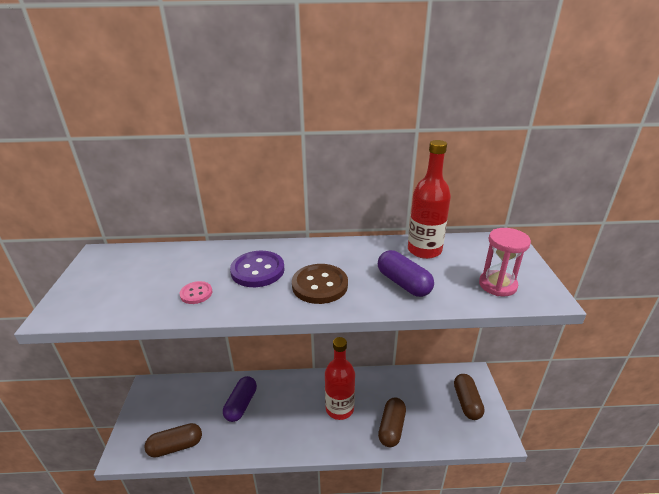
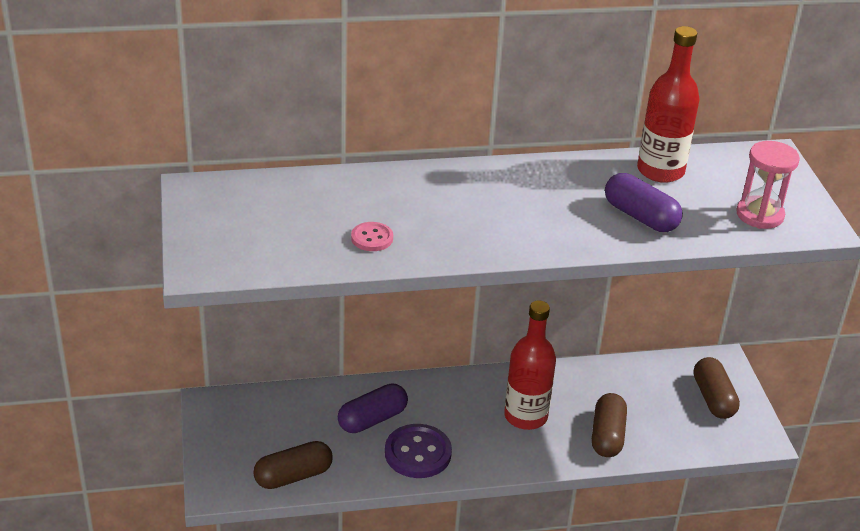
camera: 10 degrees left, 5 degrees up
purple capsule [223,376,257,422] -> purple capsule turned 45 degrees clockwise [338,383,408,433]
purple button [230,251,285,287] -> purple button moved to [385,424,452,478]
brown button [292,264,348,304] -> none

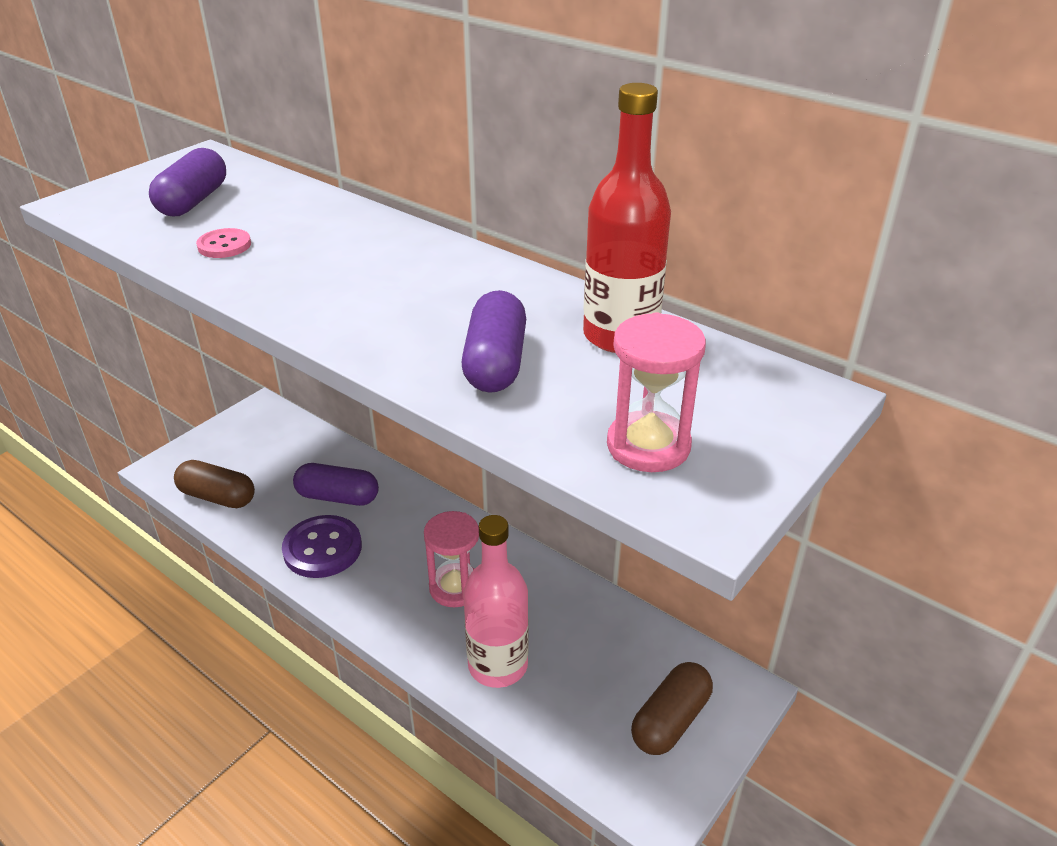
camera: 50 degrees right, 0 degrees up
red bottle [504,300,556,430] -> pink hourglass [424,511,479,607]
brown capsule [592,393,627,457] -> pink bottle [463,515,529,688]
none -> purple capsule [149,148,226,216]

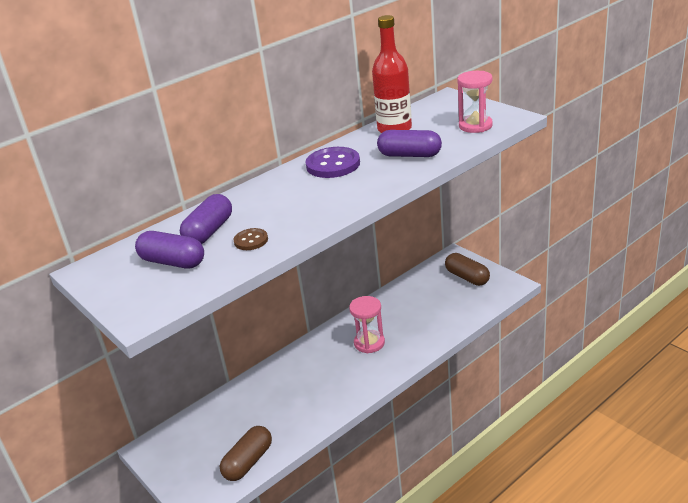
camera: 75 degrees left, 5 degrees down
pink button [196,228,251,258] -> brown button [233,228,268,250]
purple button [282,515,362,578] -> purple button moved to [306,147,360,178]
purple capsule [293,463,379,506] -> purple capsule moved to [180,194,232,244]
pink bottle [463,515,529,688] -> none

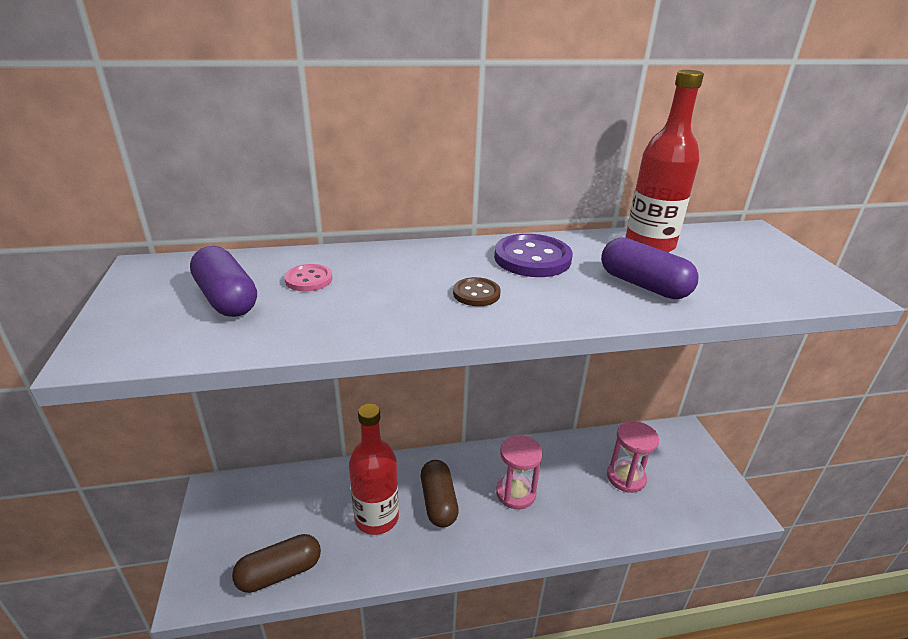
camera: 25 degrees right, 0 degrees up
purple capsule [180,194,232,244] -> pink button [284,264,332,292]
brown button [233,228,268,250] -> brown button moved to [453,277,501,306]
brown capsule [445,253,490,286] -> brown capsule moved to [421,460,459,528]
pink hourglass [457,71,493,133] -> pink hourglass moved to [607,421,659,493]
none -> red bottle [349,404,399,535]

